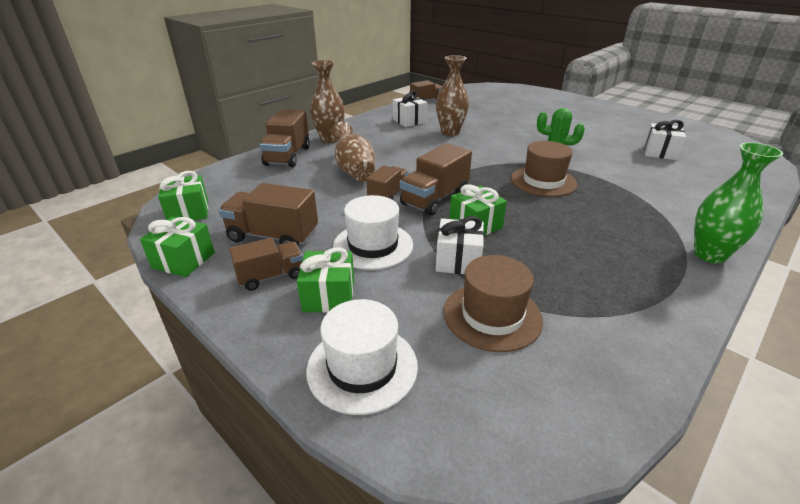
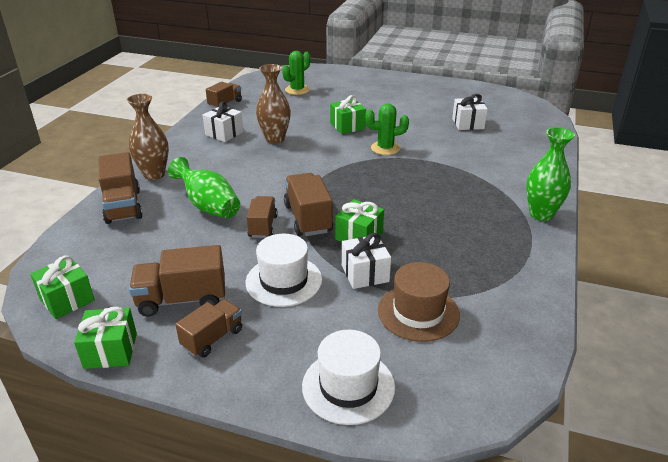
camera: 25 degrees left, 0 degrees up
green gift [297,247,354,313] -> green gift moved to [330,95,366,134]
brown vase [331,122,375,182] -> green vase [168,157,240,218]
brown truck [400,143,472,216] -> brown truck turned 150 degrees clockwise [284,173,333,236]
brown hat [511,141,577,197] -> none
none -> green cactus [282,51,311,95]

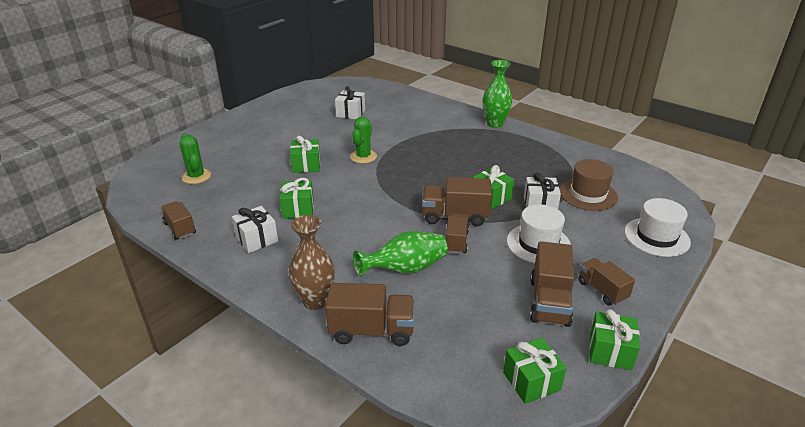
camera: 70 degrees left, 0 degrees up
brown truck [247,196,278,238] -> brown truck turned 75 degrees clockwise [446,213,469,254]
brown vase [256,64,291,144] -> green gift [279,178,314,219]

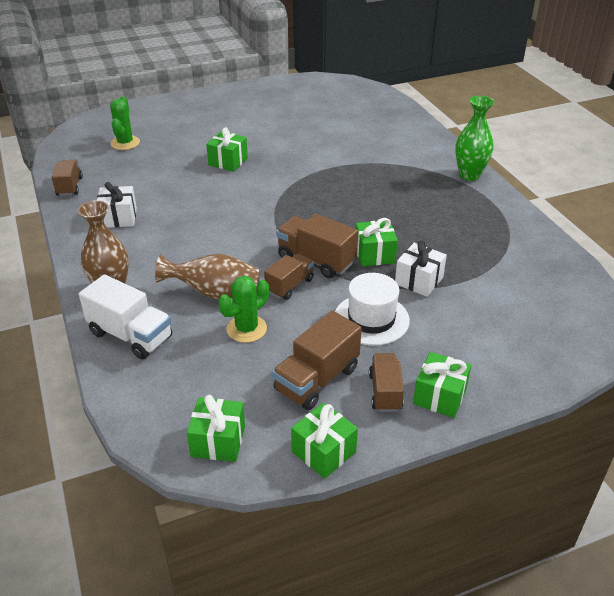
camera: 30 degrees right, 5 degrees up
green gift [279,178,314,219] -> green gift moved to [413,352,471,418]
brown truck [325,283,415,346] -> white truck [79,274,172,359]
white gift [335,86,365,119] -> none
green cactus [350,116,377,164] -> green cactus moved to [219,276,269,343]
green vase [353,231,448,277] -> brown vase [155,254,260,299]
brown hat [560,159,618,211] -> none
white hat [624,198,691,257] -> none

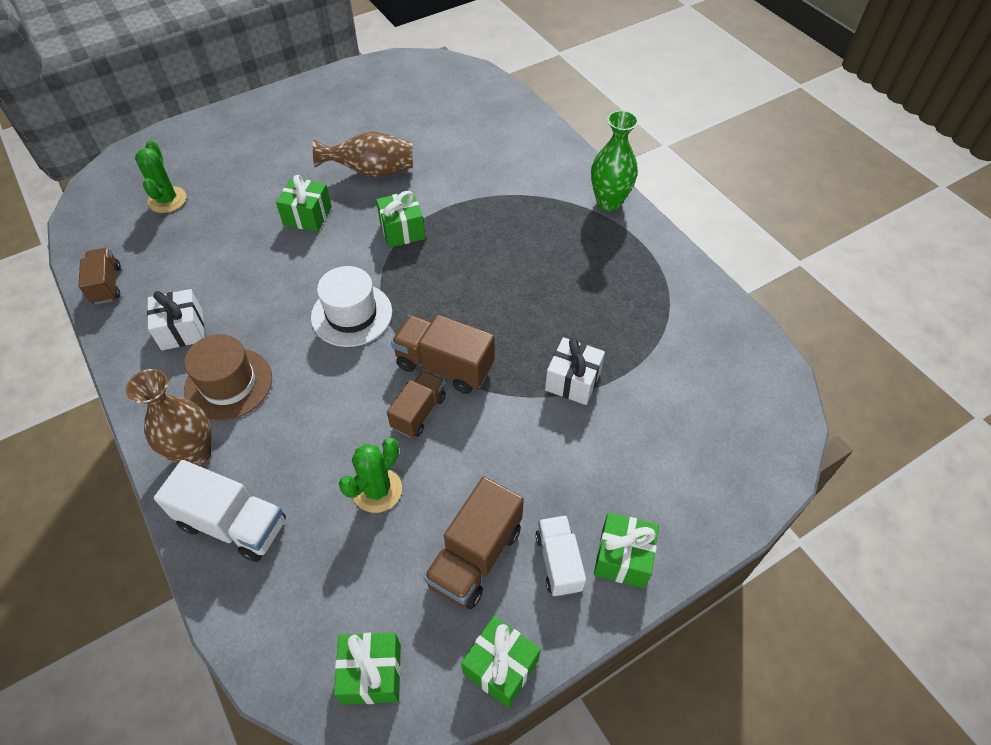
camera: 10 degrees left, 15 degrees up
brown vase [155,254,260,299] -> brown vase moved to [313,131,413,177]
white hat [335,273,410,346] -> white hat moved to [311,266,392,347]
green gift [356,218,398,266] -> green gift moved to [376,191,425,248]
brown truck [369,353,404,412] -> white truck [535,515,586,597]
none -> brown hat [184,334,272,421]

